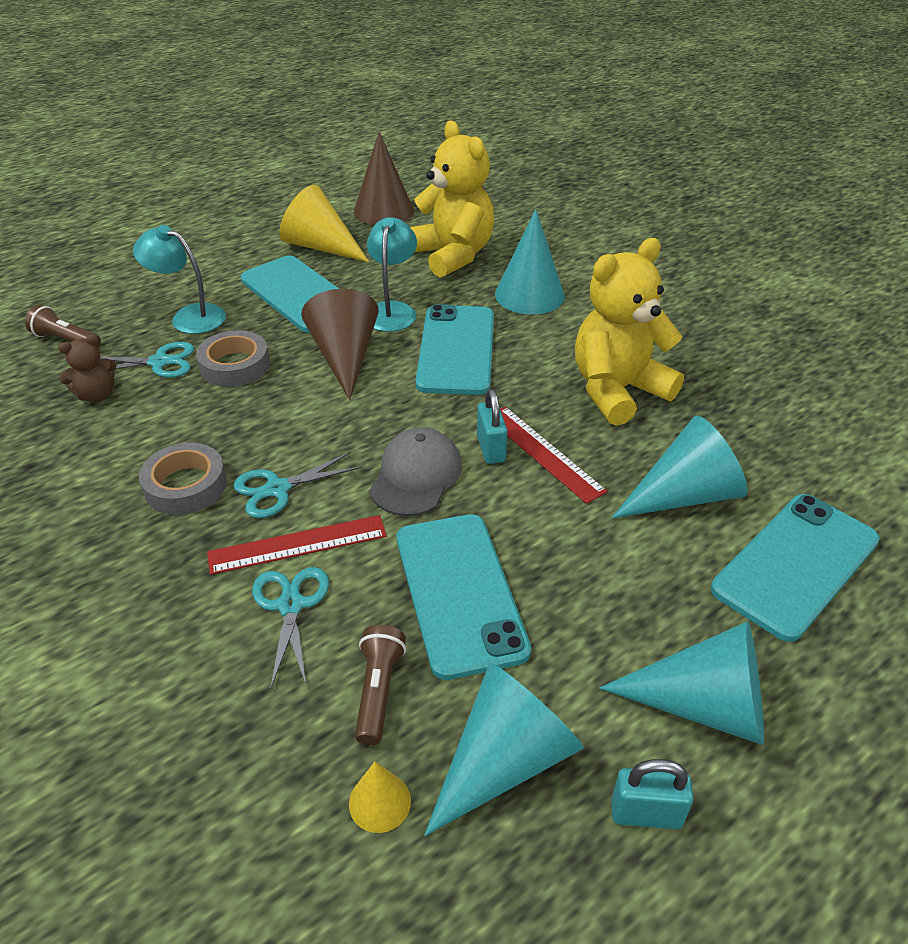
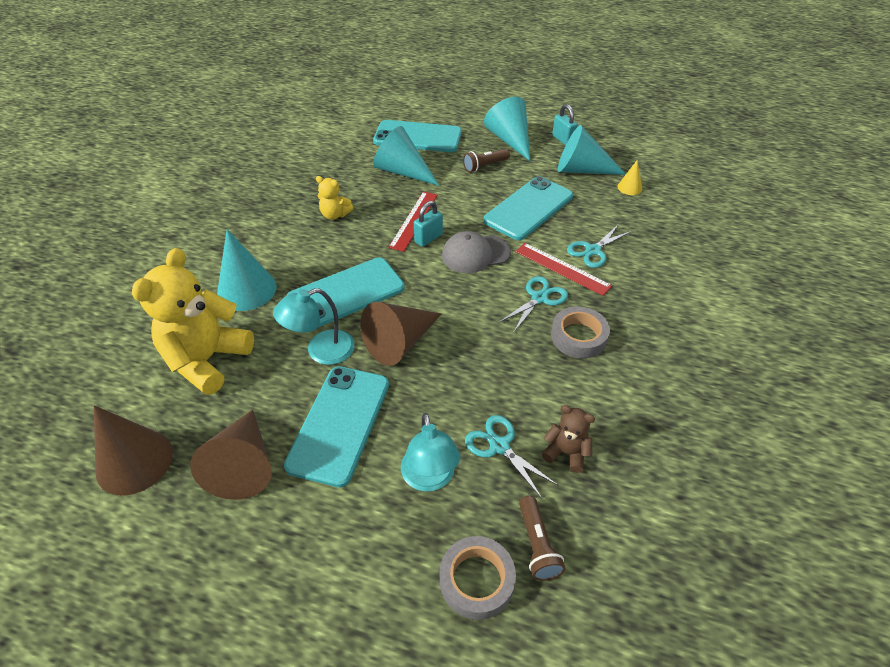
camera: 125 degrees left, 5 degrees up
grey tape [196,330,270,387] -> grey tape moved to [440,536,516,620]
turquoise scissors [234,452,362,518] -> turquoise scissors turned 75 degrees counterclockwise [498,276,568,333]
yellow cone [279,185,369,262] -> brown cone [190,410,272,500]
brown flashlight [355,625,406,745] -> brown flashlight moved to [463,149,510,173]
yellow teddy bear [575,238,684,426] -> yellow teddy bear [316,176,353,220], size x0.47

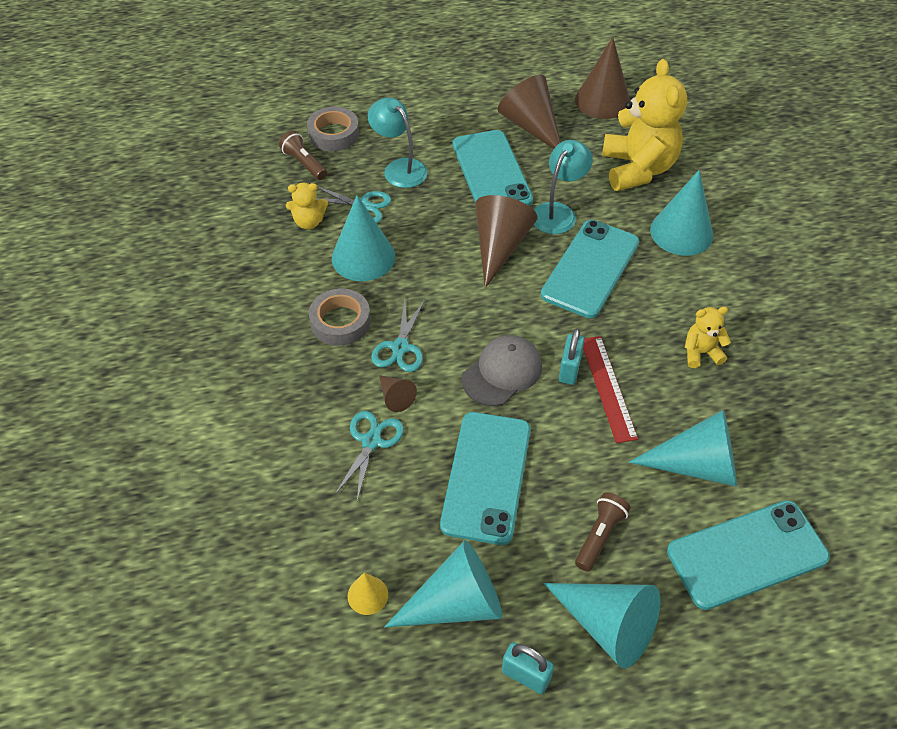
camera: 150 degrees right, 5 degrees up
red ruler [515,243,612,296] -> brown cone [379,375,417,412]
brown teddy bear [542,405,595,473] -> yellow teddy bear [286,183,328,229]
none -> turquoise cone [332,195,395,281]

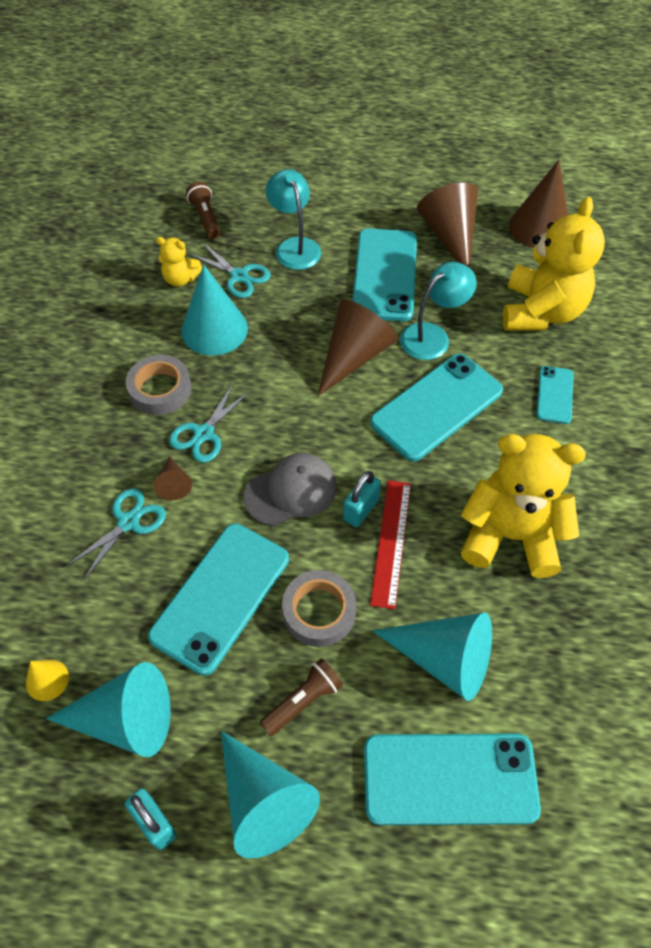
camera: 20 degrees right, 5 degrees up
grey tape [307,107,359,151] -> grey tape moved to [282,570,356,647]
turquoise cone [650,170,713,256] -> turquoise phone [536,366,574,424]
yellow teddy bear [685,306,731,368] -> yellow teddy bear [461,434,586,578], size x2.12

